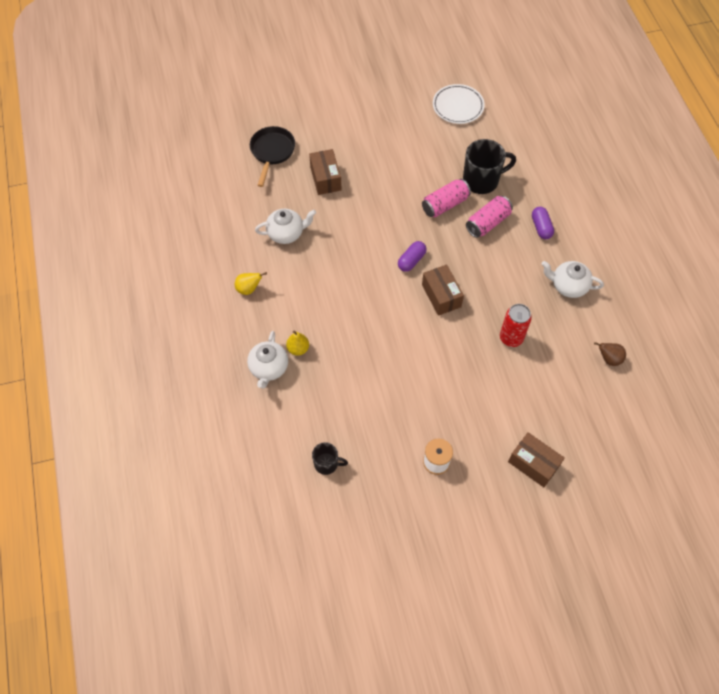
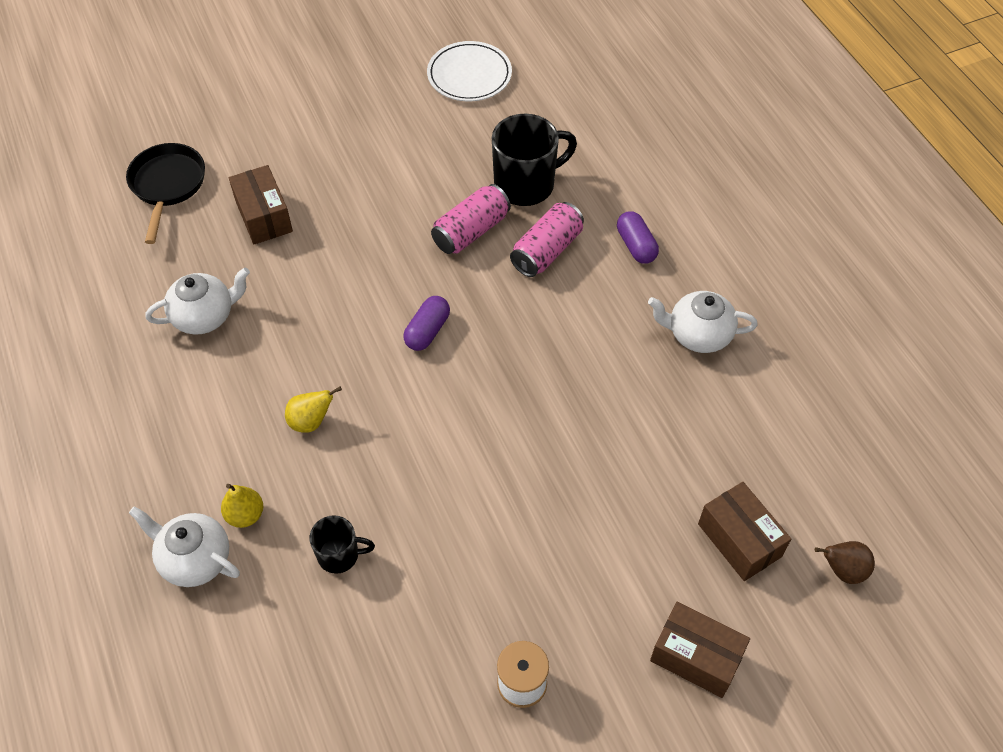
camera: 10 degrees left, 5 degrees down
yellow pear [235,272,267,295] -> yellow pear moved to [285,387,342,433]
white teapot [247,331,288,389] -> white teapot turned 120 degrees clockwise [129,506,240,587]
black mug [312,442,348,475] -> black mug moved to [310,515,375,574]
brown box [422,264,464,316] -> brown box moved to [698,482,791,581]
red can [500,304,532,347] -> none
brown pear [594,342,626,366] -> brown pear moved to [815,541,875,584]

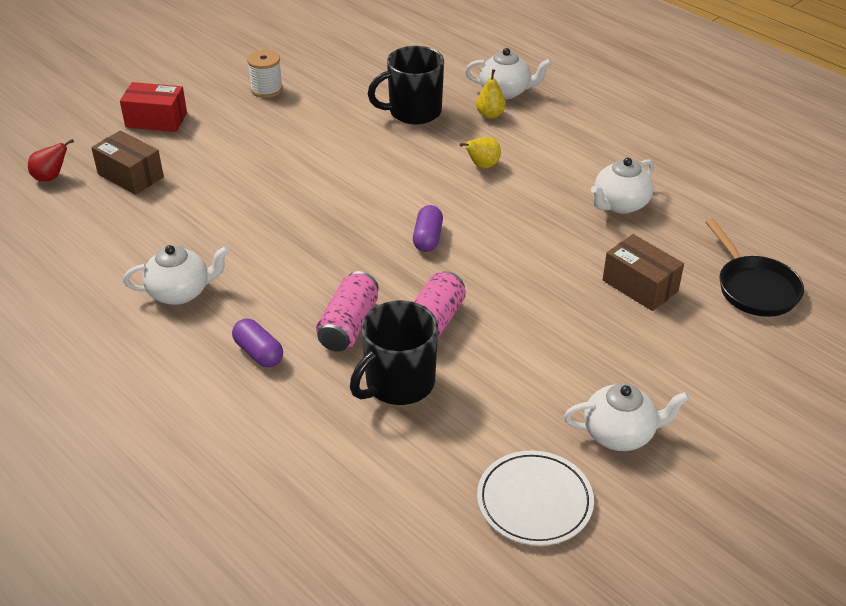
camera: 160 degrees right, 15 degrees down
black mug [310,515,375,574] -> black mug [368,46,444,125], size x1.79
brown box [650,602,750,698] -> red box [120,82,187,132]
brown pear [815,541,875,584] -> red pear [28,139,74,181]
none -> white teapot [564,383,689,451]

